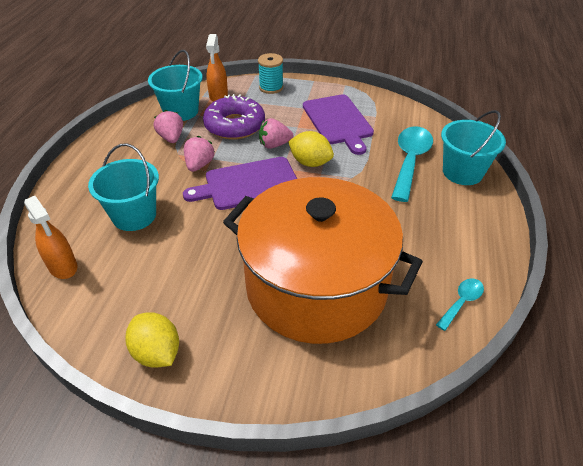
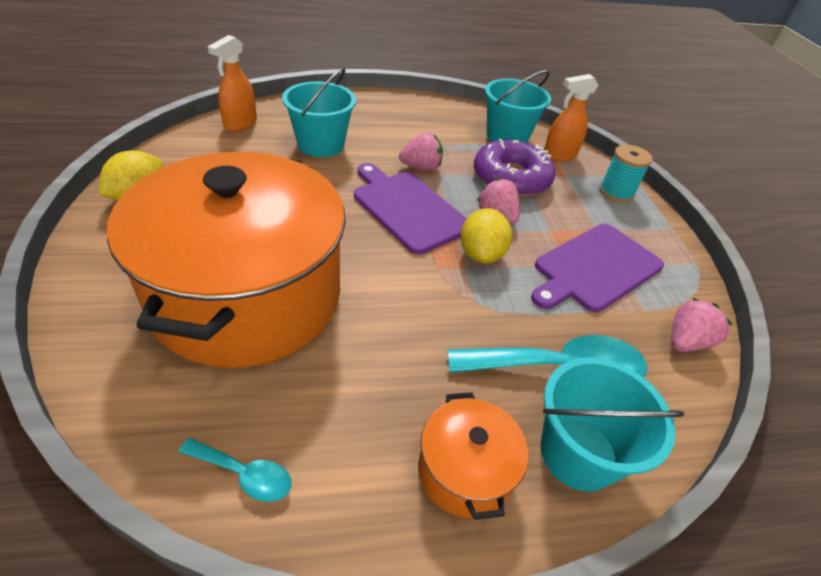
camera: 65 degrees right, 0 degrees up
pink strawberry [154,110,183,143] -> pink strawberry moved to [671,298,732,352]
none -> orange pot [418,392,528,520]

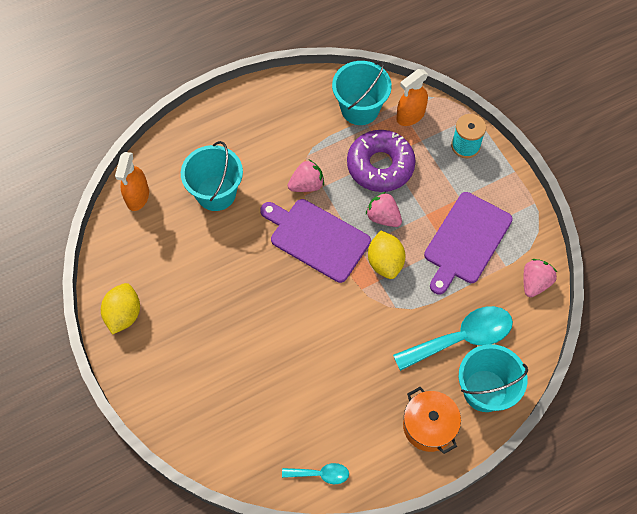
camera: 15 degrees left, 20 degrees up
orange pot [107,152,346,368] -> none

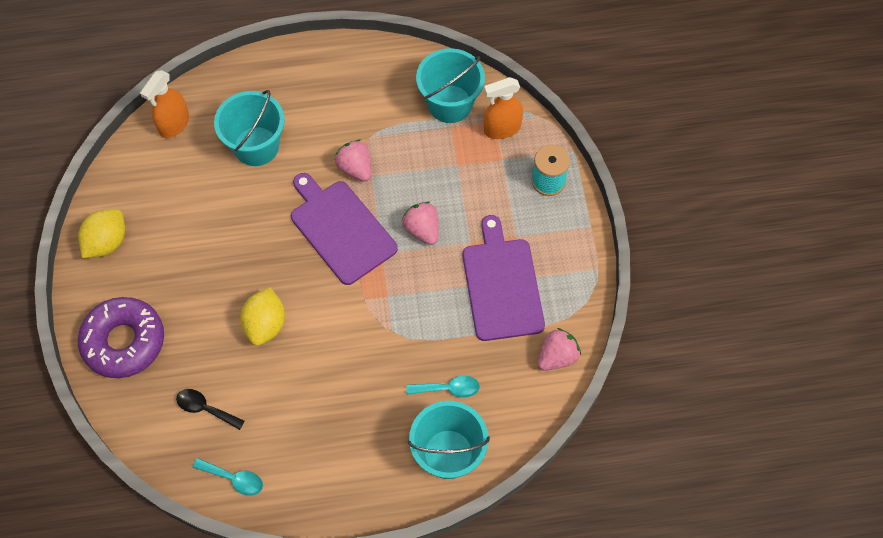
camera: 20 degrees right, 0 degrees up
pink strawberry [288,160,324,192] -> pink strawberry turned 120 degrees counterclockwise [335,140,371,182]
purple donut [347,130,416,192] -> purple donut moved to [78,297,164,378]
yellow lemon [368,230,405,279] -> yellow lemon moved to [240,287,285,346]
turquoise spoon [393,306,513,371] -> turquoise spoon [406,376,480,398], size x0.50
orange pot [403,387,461,454] -> none
purple cutting board [424,192,513,295] -> purple cutting board turned 120 degrees clockwise [463,215,545,341]
none -> black spoon [176,389,245,430]

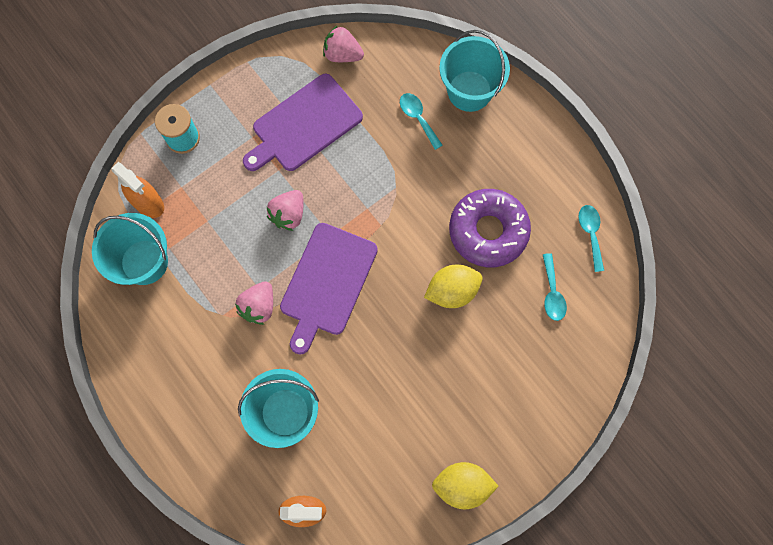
camera: 120 degrees left, 10 degrees up
purple donut [78,297,164,378] -> purple donut moved to [449,189,531,267]
black spoon [176,389,245,430] -> turquoise spoon [543,253,567,321]

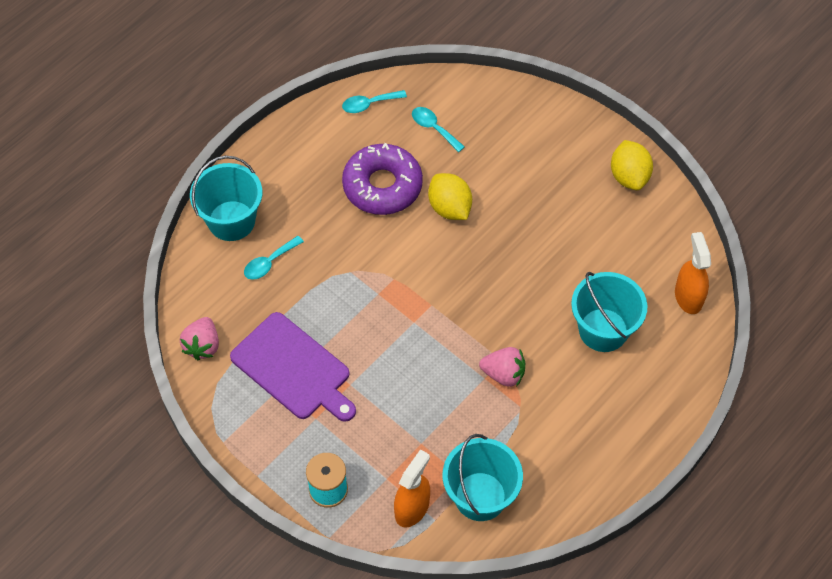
camera: 100 degrees left, 15 degrees down
pink strawberry [267,190,304,231] -> none
purple cutting board [280,223,378,355] -> none
turquoise spoon [543,253,567,321] -> turquoise spoon turned 120 degrees counterclockwise [412,107,465,152]

